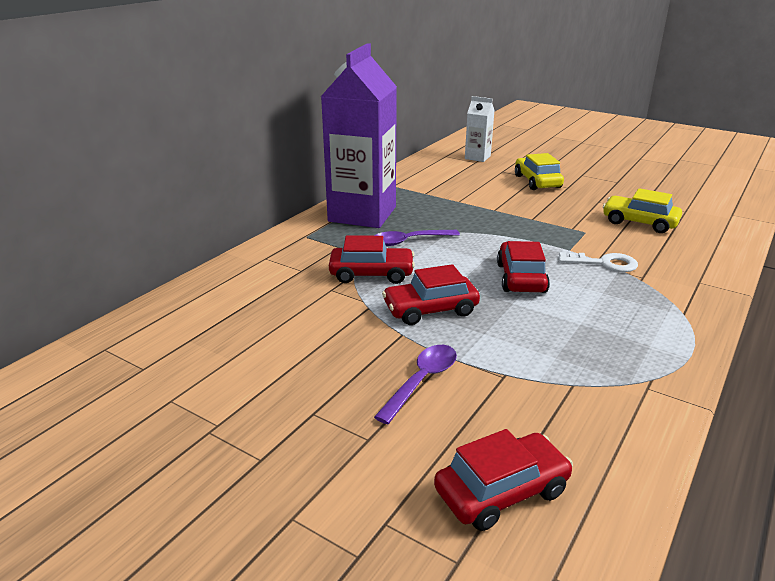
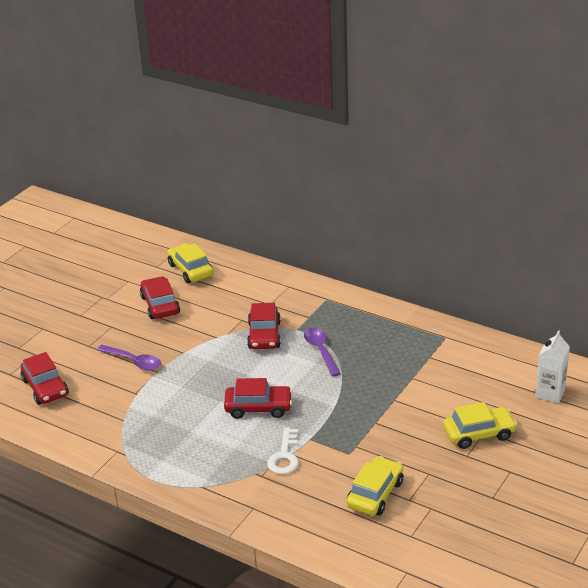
camera: 90 degrees right, 5 degrees up
purple carton [321,43,397,228] -> none
red car [382,264,480,325] -> red car moved to [140,276,180,319]
none -> yellow car [167,243,213,283]

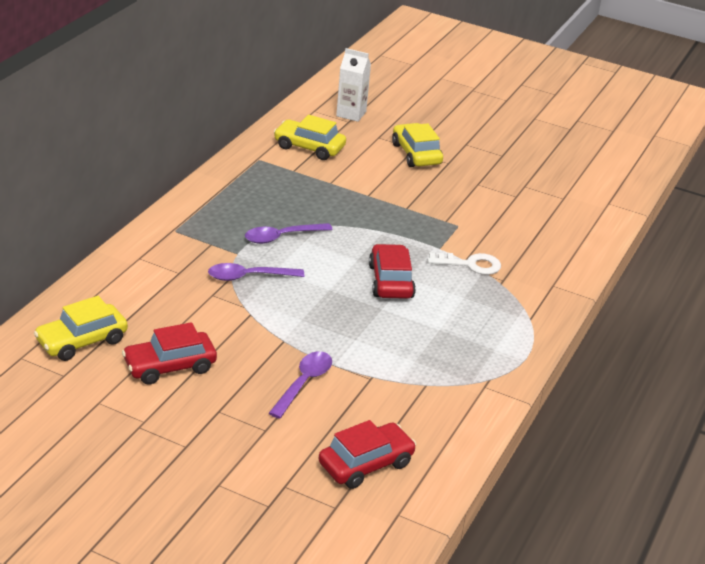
camera: 100 degrees left, 0 degrees up
red car [247,303,281,349] -> purple spoon [208,263,304,281]
yellow car [346,456,403,516] -> yellow car moved to [274,115,346,160]

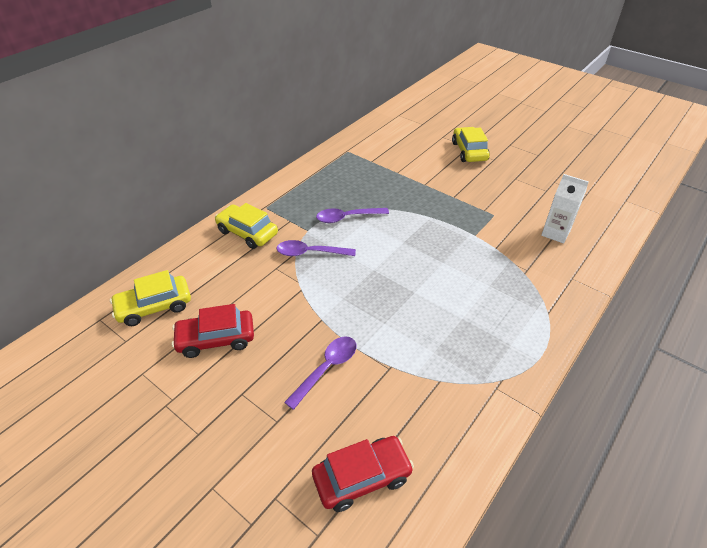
camera: 15 degrees right, 10 degrees up
yellow car [274,115,346,160] -> yellow car moved to [215,203,278,249]
white carton [336,48,371,122] -> white carton moved to [541,174,589,243]
red car [369,244,416,299] -> none
white key [428,252,501,275] -> none

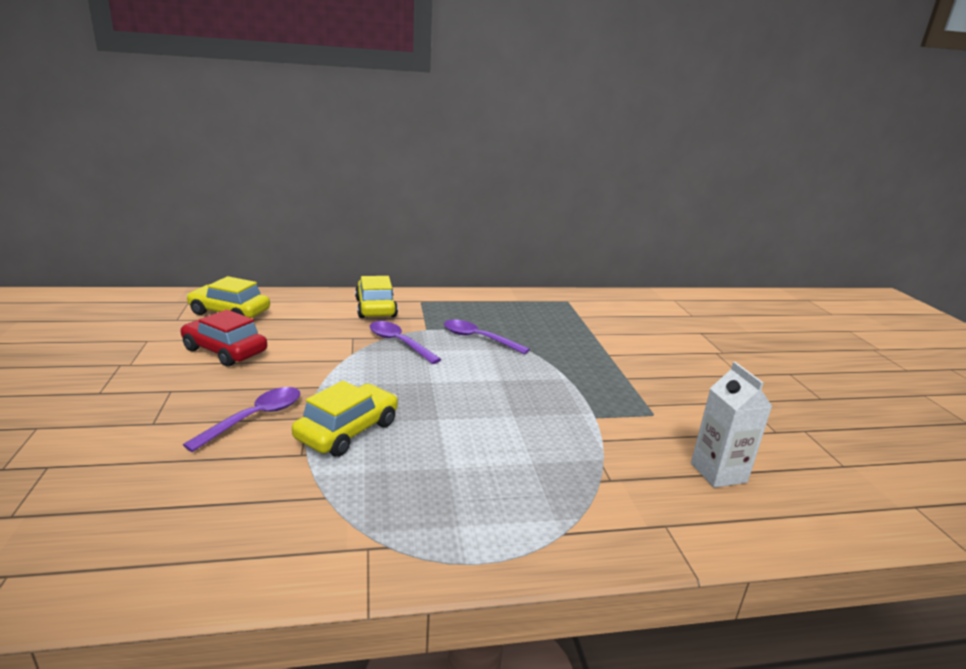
camera: 40 degrees right, 20 degrees down
purple spoon [284,337,357,410] -> purple spoon turned 45 degrees counterclockwise [183,387,300,452]
red car [312,436,414,512] -> none
yellow car [452,127,490,162] -> yellow car moved to [292,381,398,457]

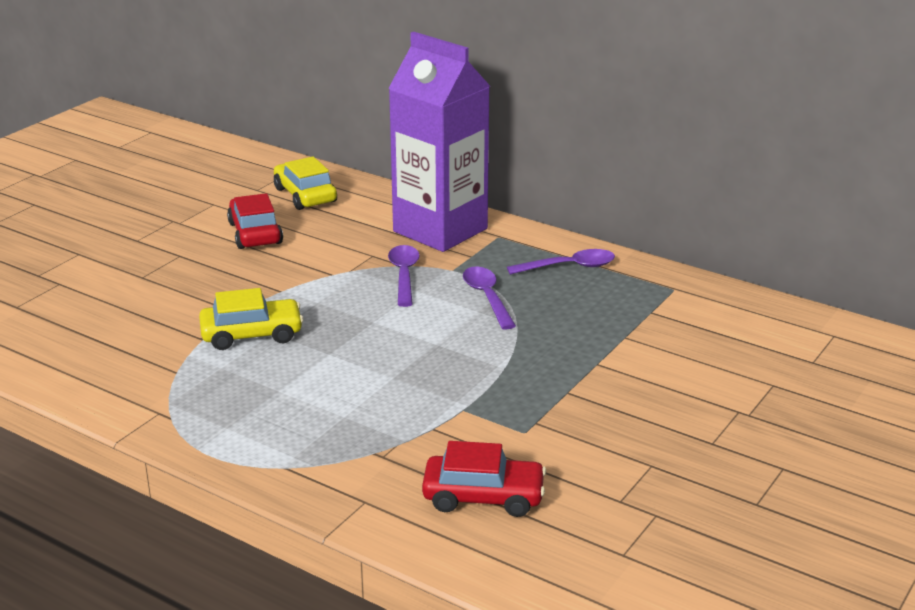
camera: 45 degrees right, 5 degrees up
purple spoon [183,387,300,452] -> purple spoon moved to [507,249,615,275]
yellow car [355,276,398,318] -> purple carton [388,32,490,252]
white carton [691,362,773,488] -> red car [422,441,546,517]

